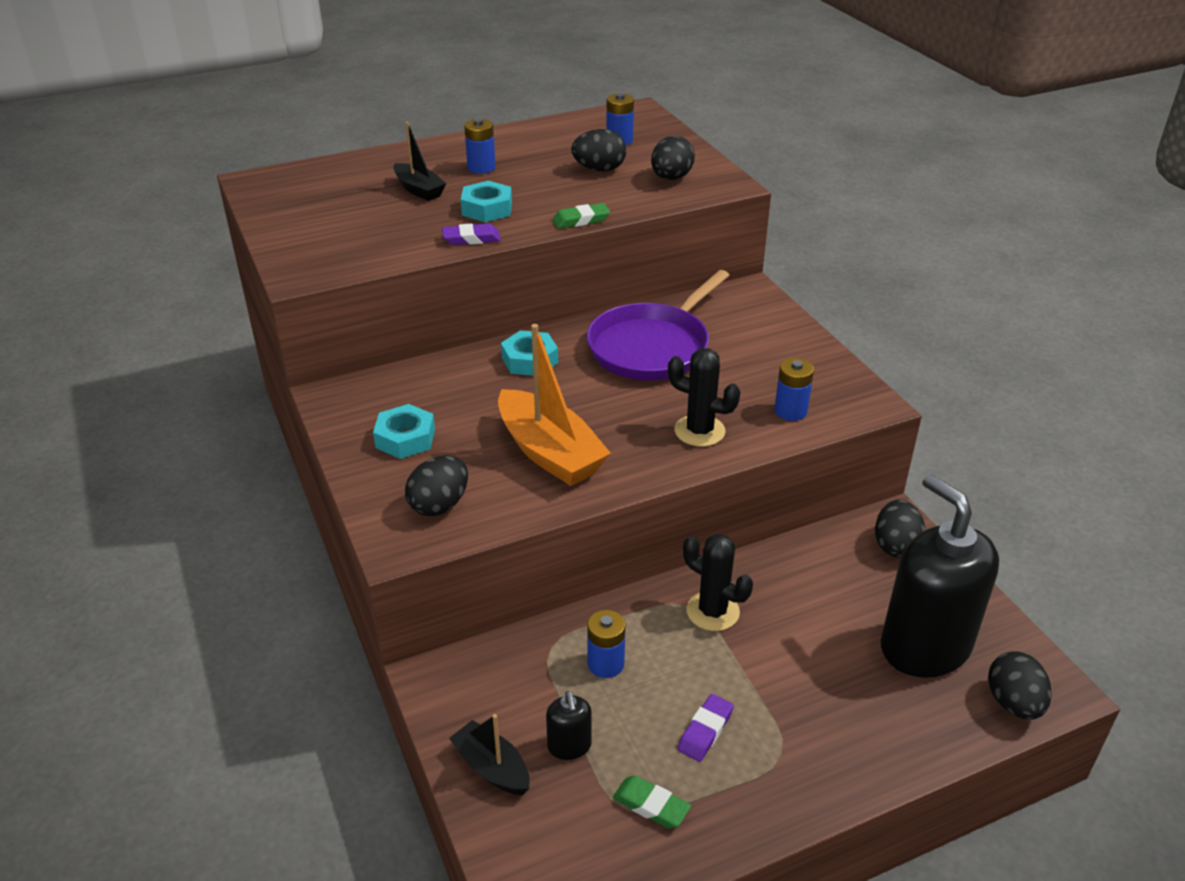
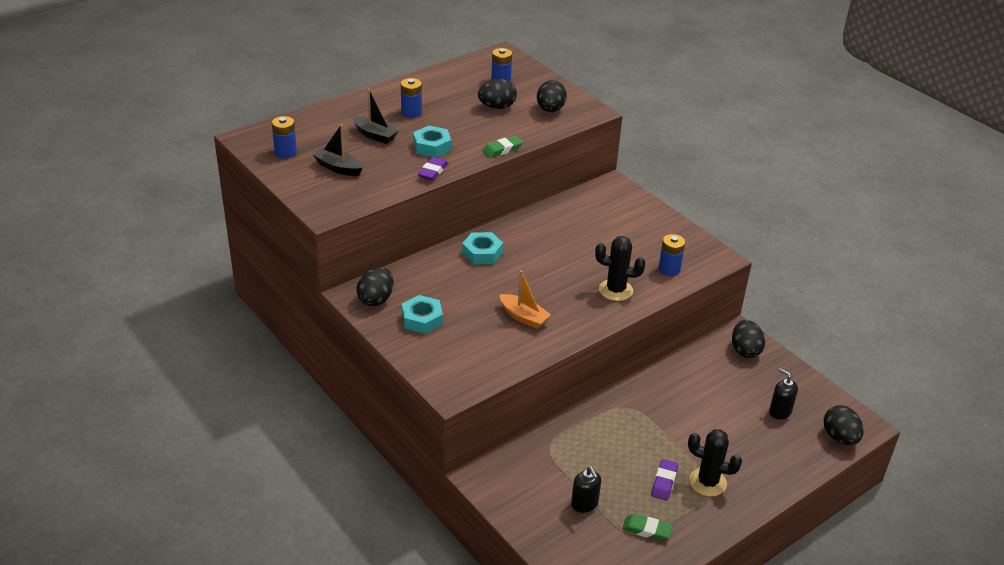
camera: 15 degrees left, 0 degrees up
black egg [405,455,468,517] -> black egg moved to [357,267,394,306]
purple eraser [442,223,501,245] -> purple eraser turned 45 degrees counterclockwise [418,157,448,180]
black boat [449,714,530,795] -> black boat moved to [313,124,363,176]
orange boat [498,324,611,486] -> orange boat [499,270,551,329], size x0.57
purple pan [587,270,730,381] -> none
blue battery [587,610,626,678] -> blue battery moved to [272,116,297,158]
black cactus [683,534,753,631] -> black cactus moved to [688,429,742,496]
black soap dispenser [881,474,999,678] -> black soap dispenser [769,368,798,420], size x0.41

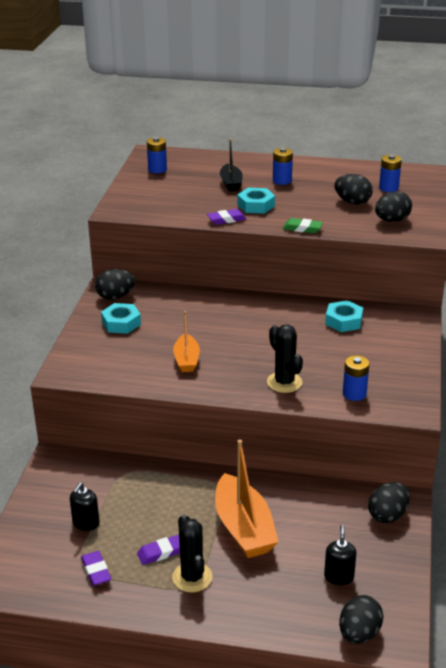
camera: 50 degrees right, 5 degrees down
black boat [313,124,363,176] -> none
turquoise nut [462,232,503,264] -> turquoise nut moved to [325,300,363,332]
green eraser [622,514,673,541] -> purple eraser [81,551,111,586]
none -> orange boat [215,439,279,558]

